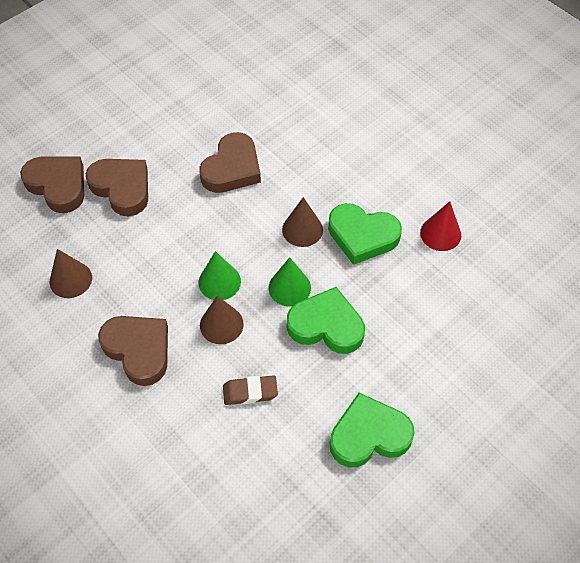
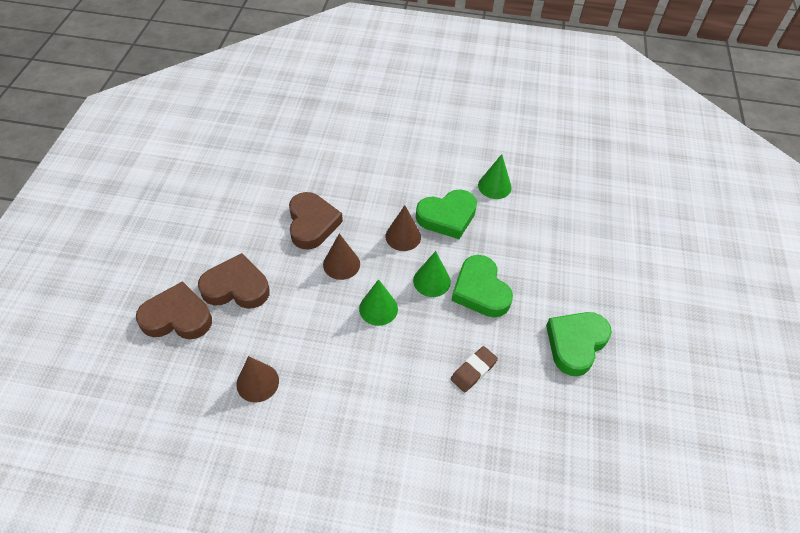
camera: 40 degrees left, 5 degrees down
brown heart [98,316,168,386] -> none
brown cone [200,296,244,344] -> brown cone moved to [323,234,360,280]
green heart [287,287,365,354] -> green heart turned 90 degrees counterclockwise [451,255,513,317]
red cone [420,201,461,251] -> green cone [478,154,512,199]

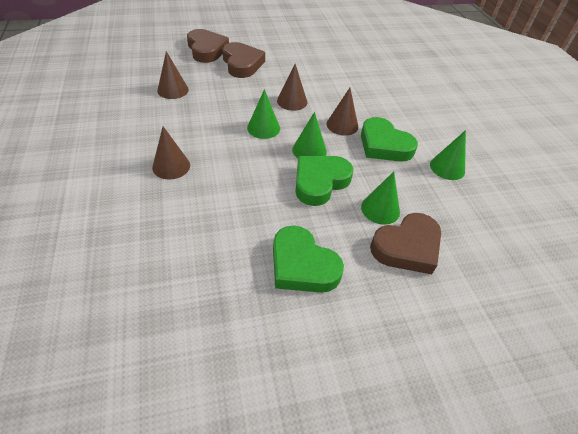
camera: 65 degrees right, 5 degrees down
brown heart [289,192,343,250] -> brown heart moved to [370,213,441,274]
brown eraser [451,346,498,392] -> none
green heart [546,312,612,376] -> green heart turned 150 degrees counterclockwise [273,226,344,293]
none -> brown cone [152,127,190,179]
none -> green cone [361,171,400,225]

